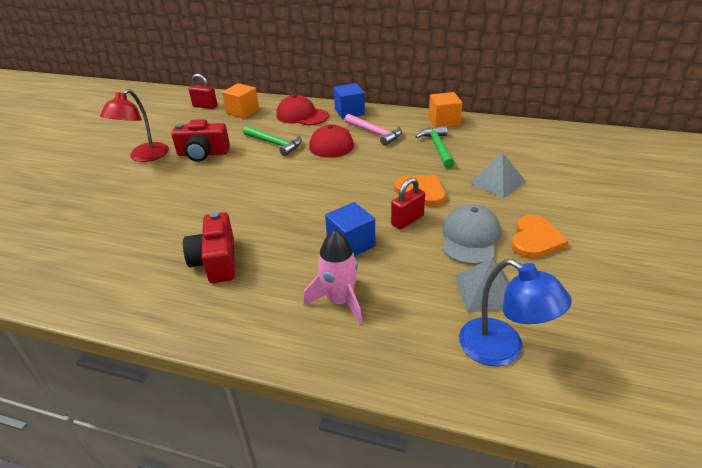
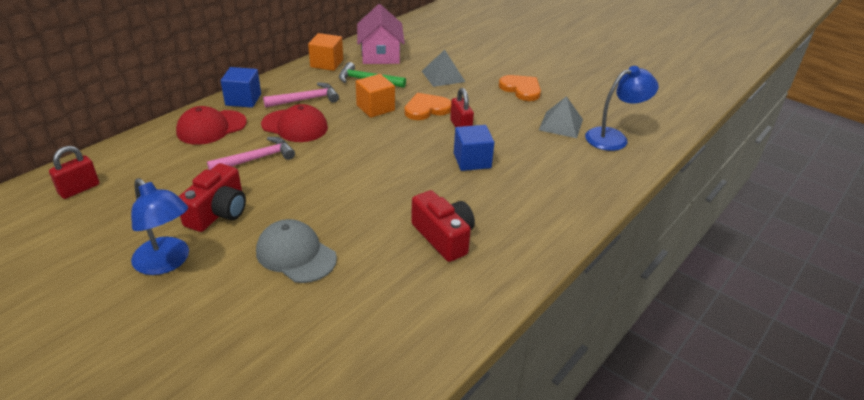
camera: 70 degrees left, 0 degrees up
red lamp [100,89,169,162] -> blue lamp [131,178,189,275]
red camera [183,212,235,283] -> red camera turned 135 degrees counterclockwise [411,190,475,262]
orange cube [222,83,259,119] -> orange cube moved to [356,74,395,118]
green hammer [243,126,302,156] -> pink hammer [207,137,295,170]
pink rocket [303,230,362,324] -> none
grey cap [442,204,501,265] -> grey cap moved to [256,219,337,283]
none -> pink house [357,4,405,64]

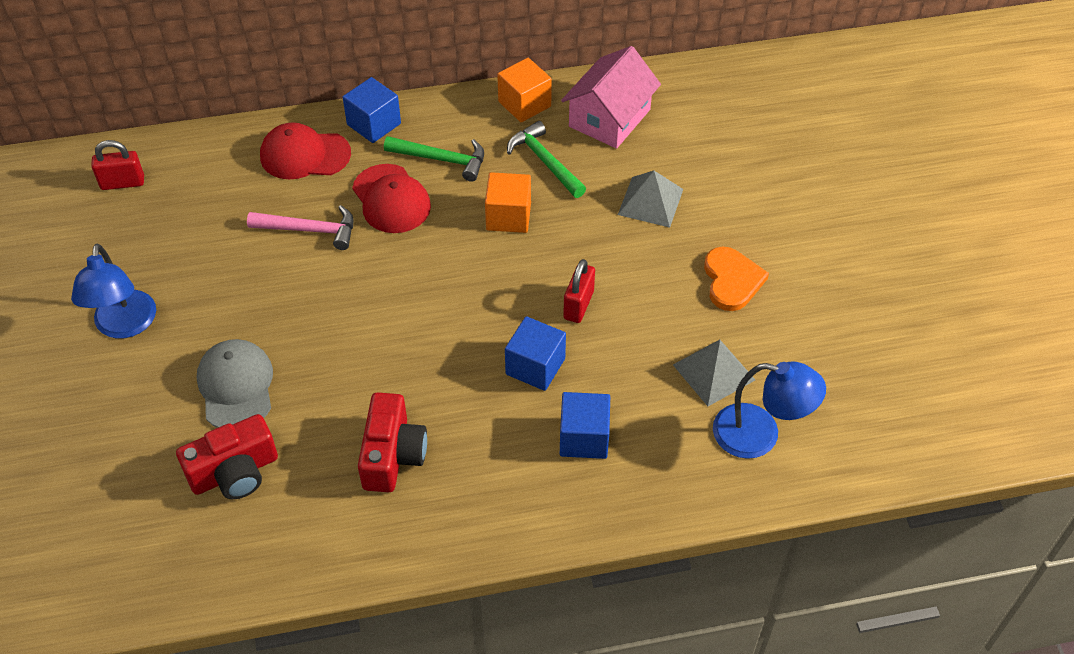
camera: 40 degrees right, 15 degrees up
red camera [178,163,246,232] -> red camera moved to [176,414,278,499]
pink hammer [263,82,339,108] -> green hammer [384,136,484,182]
orange heart [405,93,451,120] -> none
none -> blue cube [560,392,610,459]

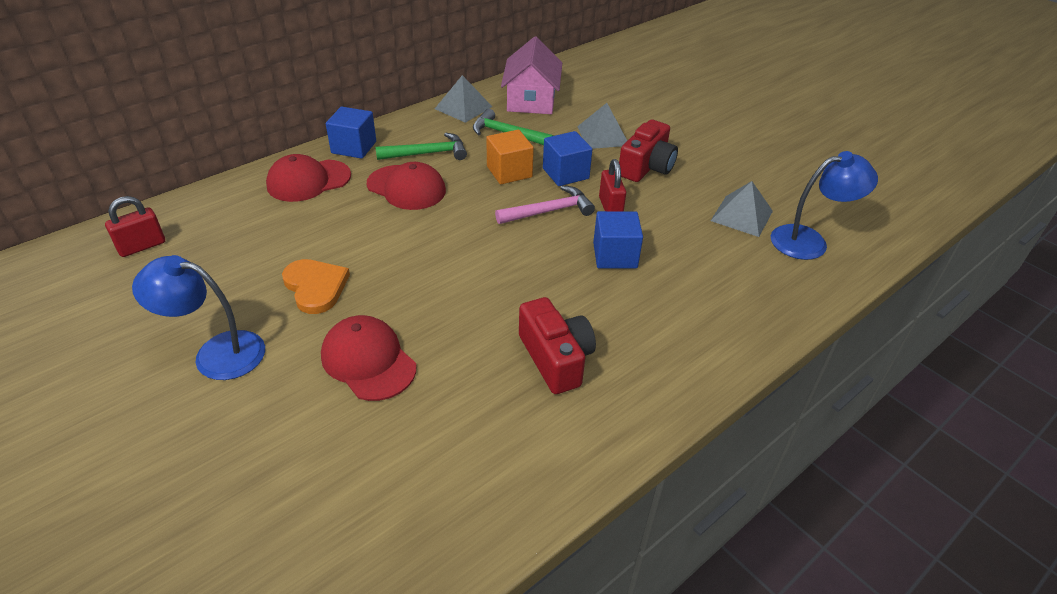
camera: 30 degrees left, 10 degrees down
blue lamp [71,244,156,338] -> blue lamp turned 135 degrees clockwise [132,255,265,380]
red camera [176,414,278,499] -> red camera moved to [619,120,678,182]
grey cap [197,339,273,428] -> red cap [321,315,416,401]
pink hammer [247,205,353,250] -> pink hammer moved to [495,186,595,224]
orange cube [497,58,552,122] -> grey pyramid [435,75,492,123]
blue cube [560,392,610,459] -> blue cube moved to [543,131,592,186]
orange heart [704,247,769,311] -> orange heart moved to [282,259,350,314]

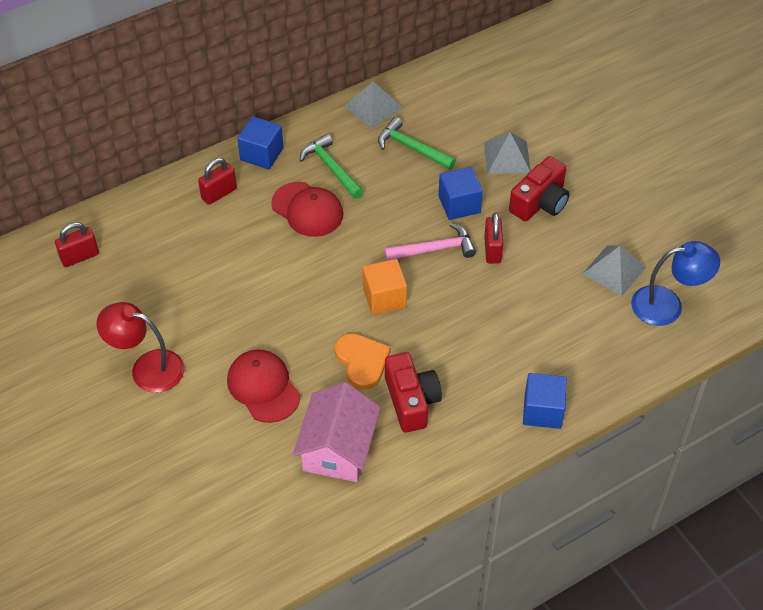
camera: 10 degrees right, 10 degrees up
blue lamp [132,255,265,380] -> red lamp [96,302,184,393]
red cap [266,154,351,202] -> red padlock [198,158,237,205]
orange heart [282,259,350,314] -> orange heart moved to [334,333,391,390]
green hammer [375,133,467,160] -> green hammer turned 120 degrees counterclockwise [300,134,364,199]
orange cube [486,130,534,184] -> orange cube moved to [363,259,407,315]
pink house [501,36,562,114] -> pink house moved to [293,382,381,482]
blue cube [593,211,643,268] -> blue cube moved to [523,373,567,429]

